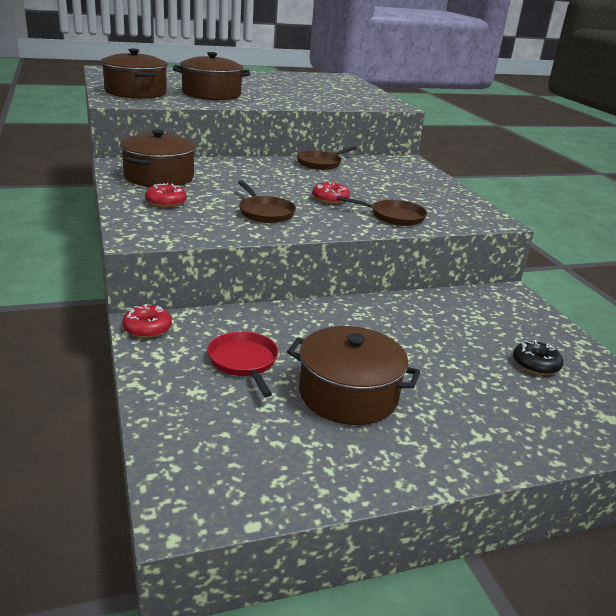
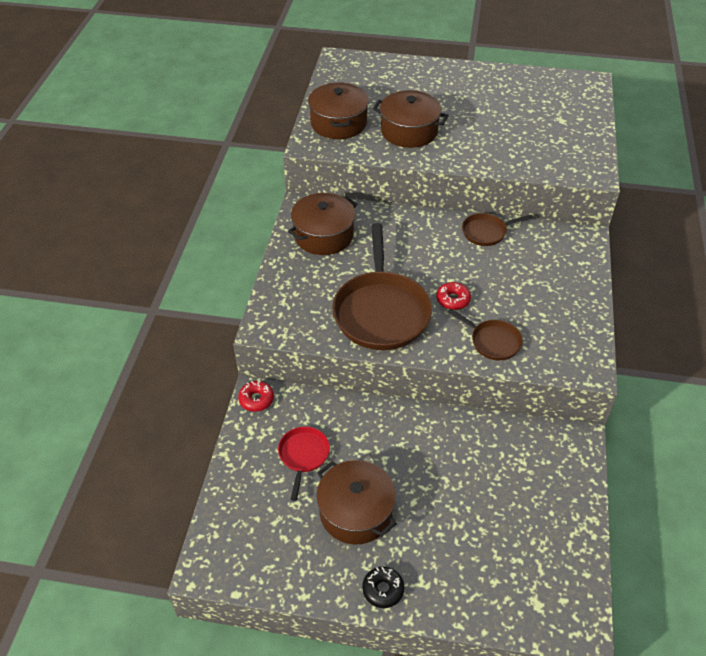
camera: 30 degrees right, 20 degrees up
red donut [145,183,187,207] -> none
brown pan [238,180,296,223] -> brown pan [332,223,432,350], size x2.02
black donut [513,340,563,375] -> black donut moved to [362,566,404,608]

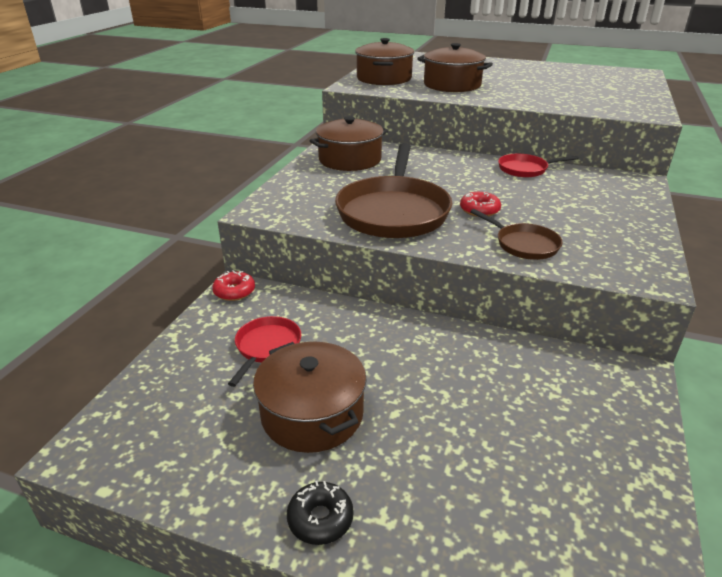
camera: 10 degrees right, 15 degrees down
brown pan [462,213,533,246] -> red pan [498,154,579,178]

